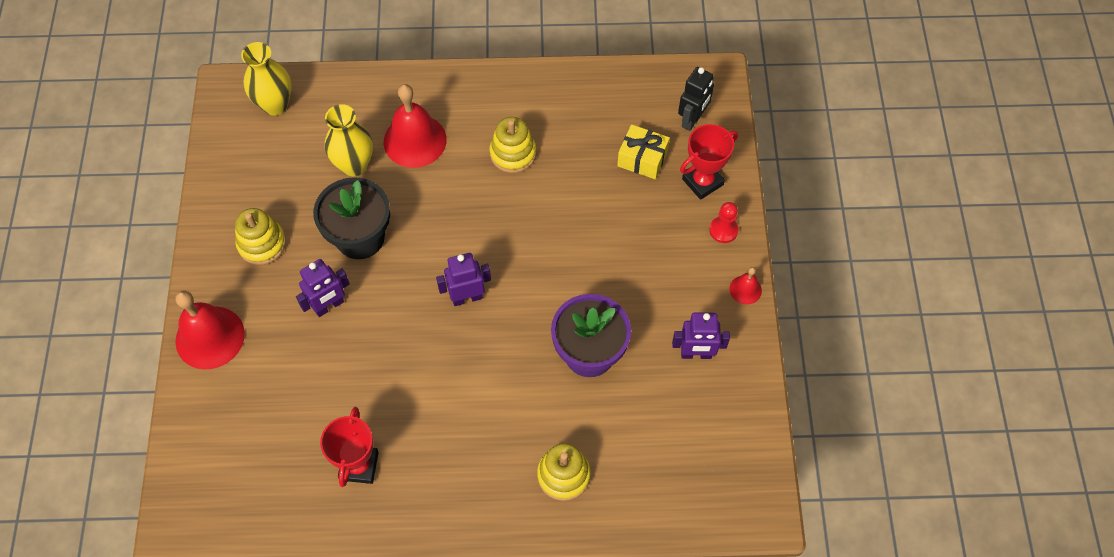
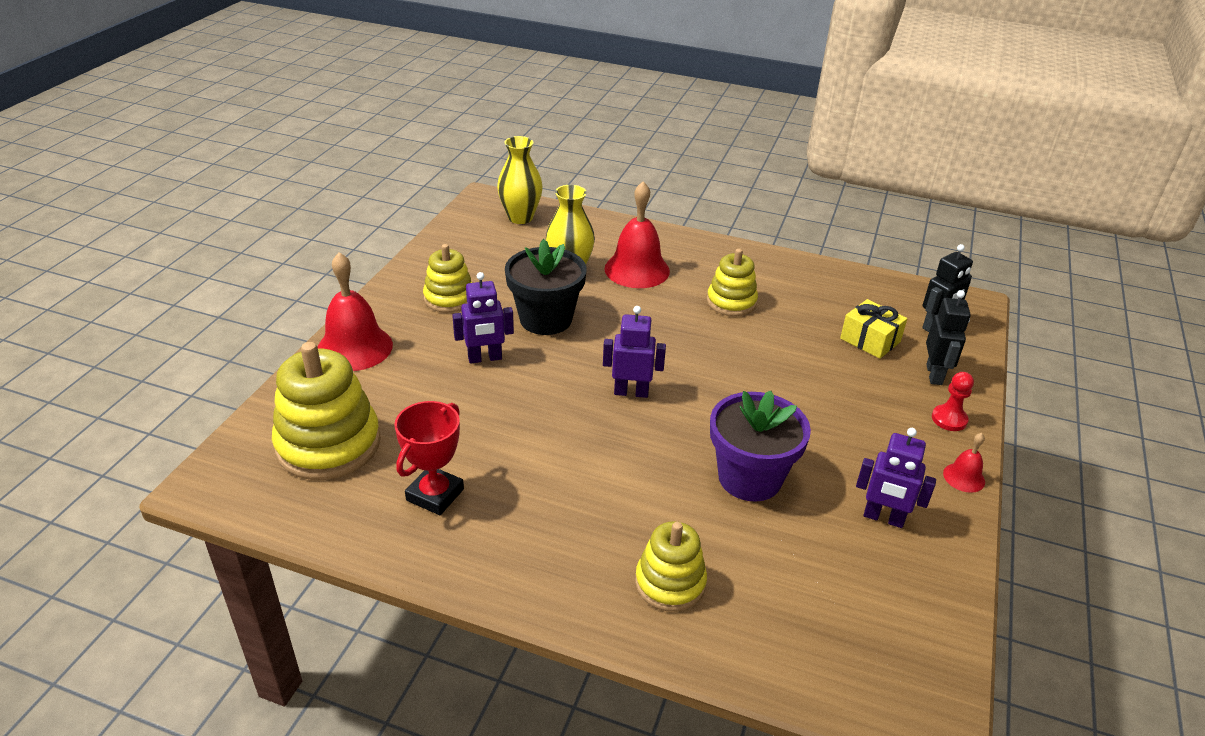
camera: 20 degrees right, 25 degrees down
red trophy [680,124,738,200] -> black robot [926,290,971,385]
none -> yellow stacking toy [272,342,381,480]

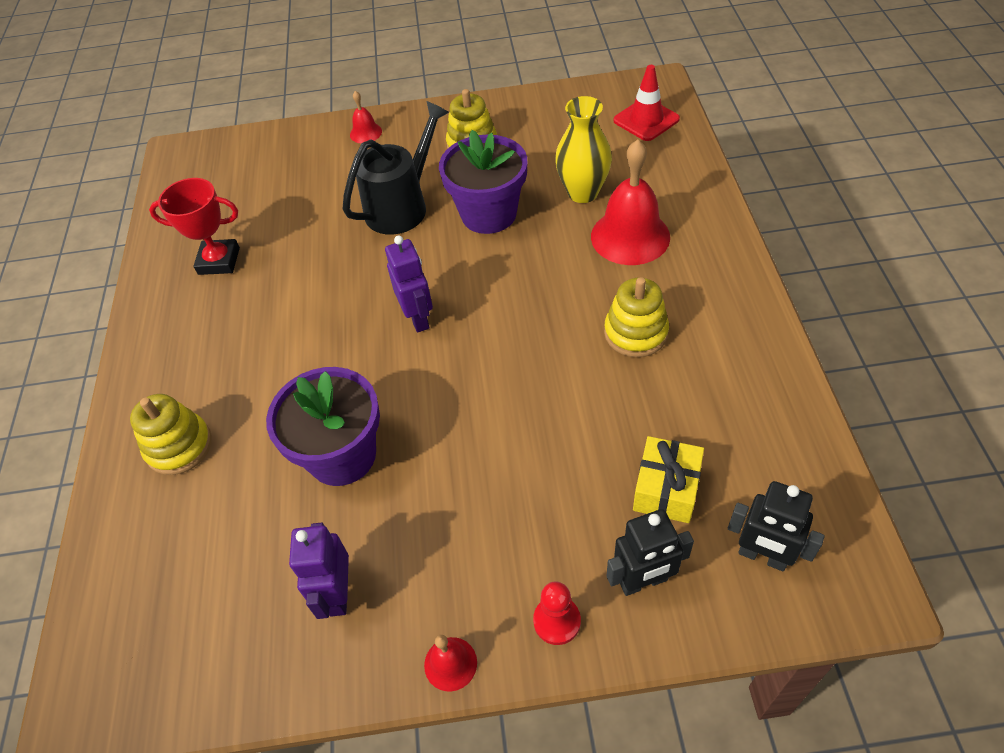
camera: 70 degrees right, 15 degrees up
yellow stacking toy [272,342,381,480] -> none
red bell [318,252,393,371] -> red bell [350,91,382,144], size x0.48
purple robot [452,272,514,364] -> black watering can [343,101,449,235]
yellow vase [497,136,543,224] -> red traffic cone [613,65,680,141]
black flower pot [505,239,587,335] -> purple flower pot [439,130,527,234]

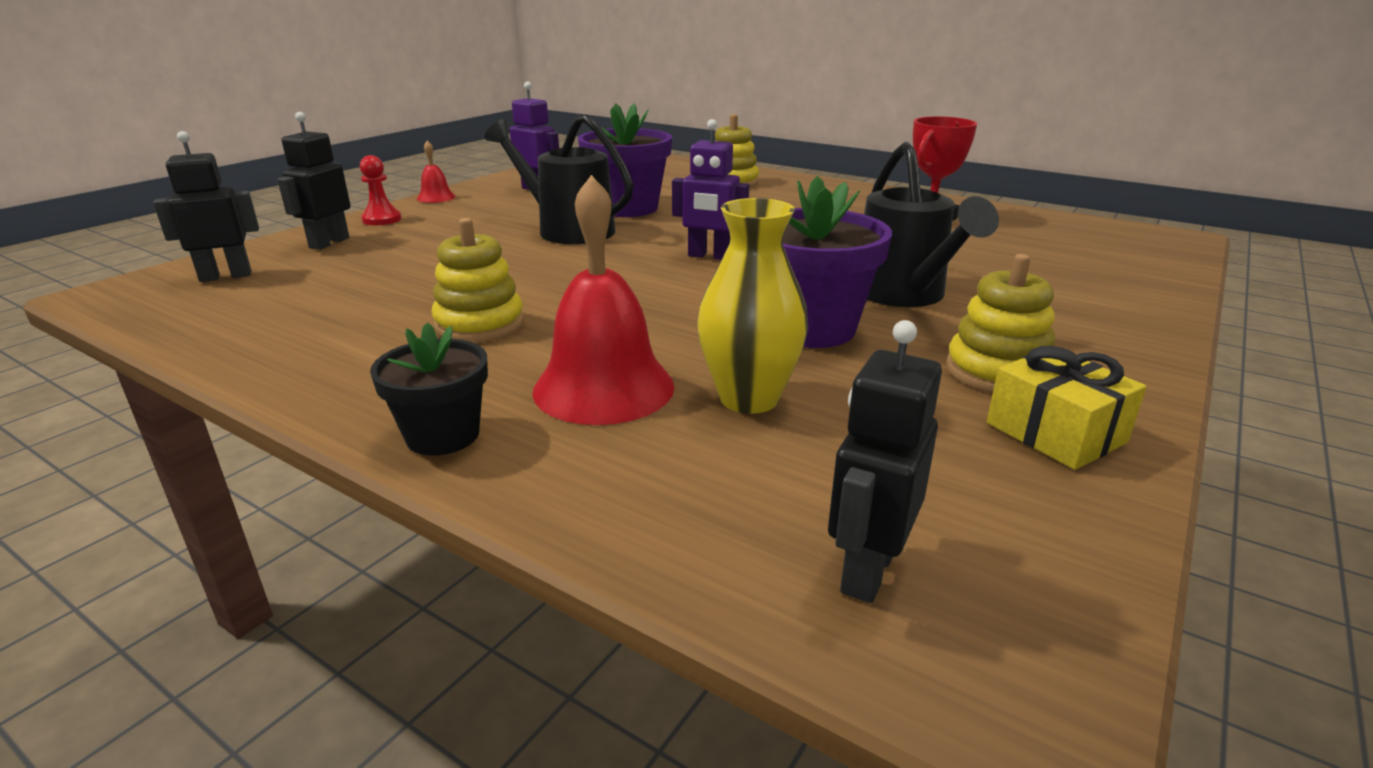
camera: 125 degrees right, 25 degrees down
red bell [350,91,382,144] -> none
red traffic cone [613,65,680,141] -> black robot [828,320,942,603]
yellow gift [633,436,704,523] -> yellow gift moved to [987,346,1147,470]
none -> black flower pot [370,322,488,456]
none -> black watering can [484,114,634,244]

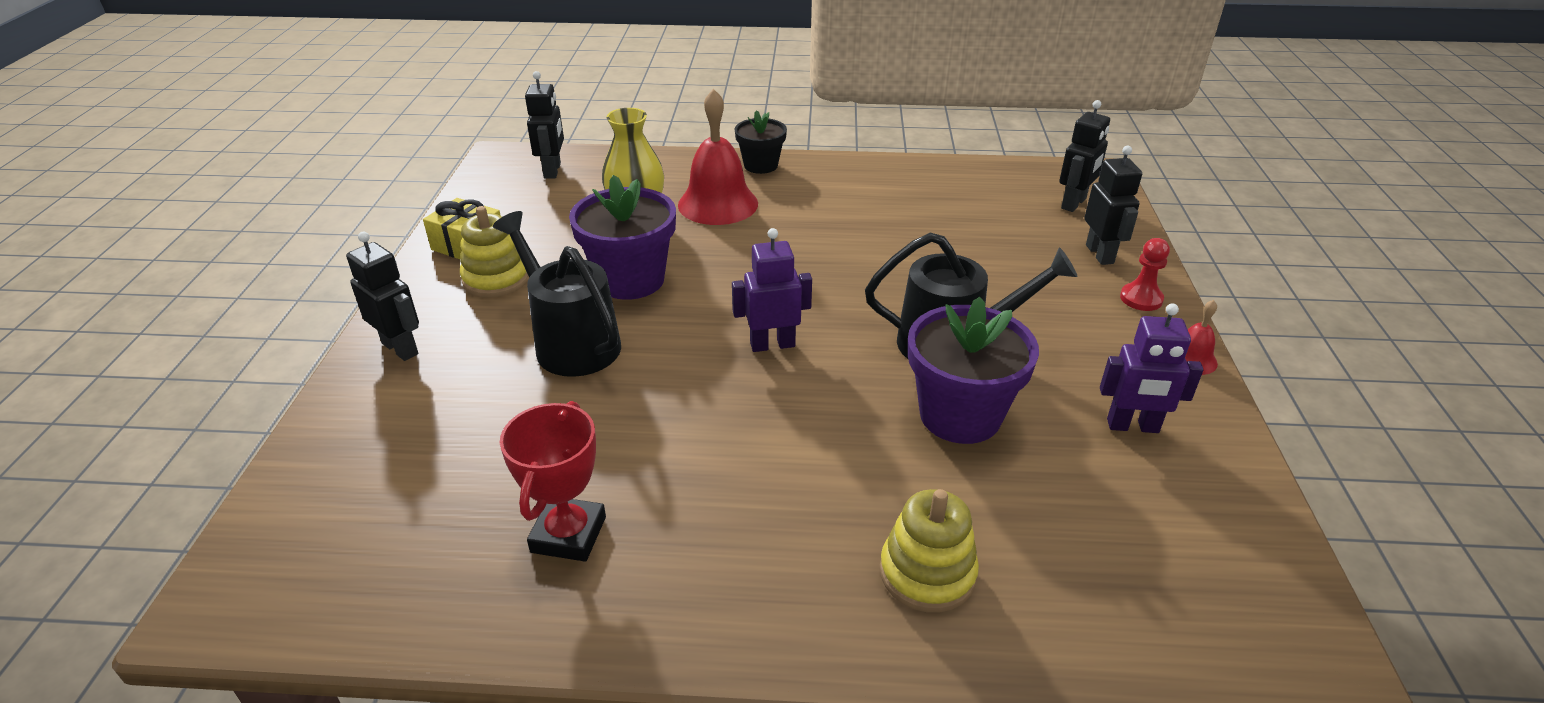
camera: 150 degrees right, 10 degrees up
yellow stacking toy [432,218,524,342] -> none
none -> black robot [346,232,419,361]

